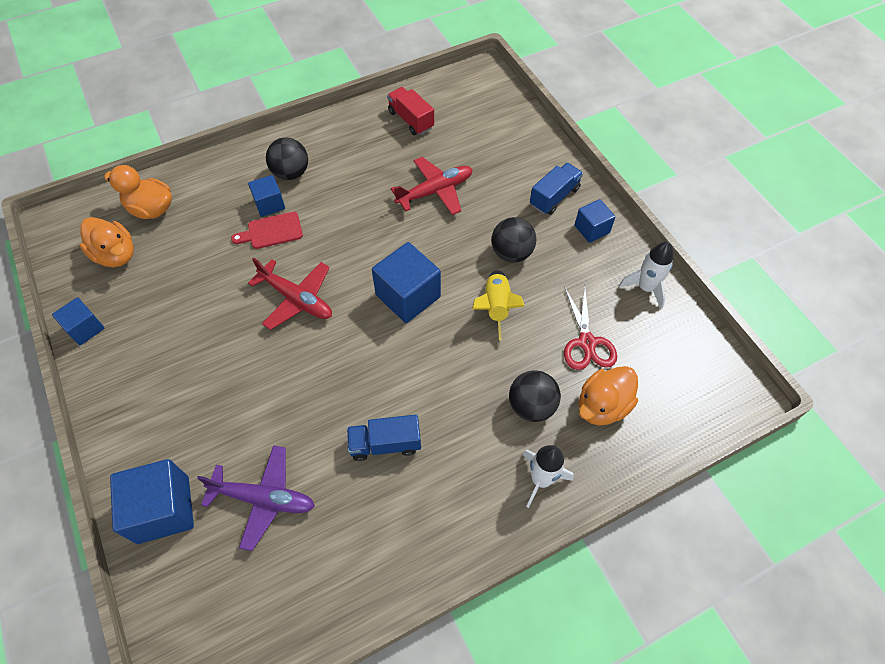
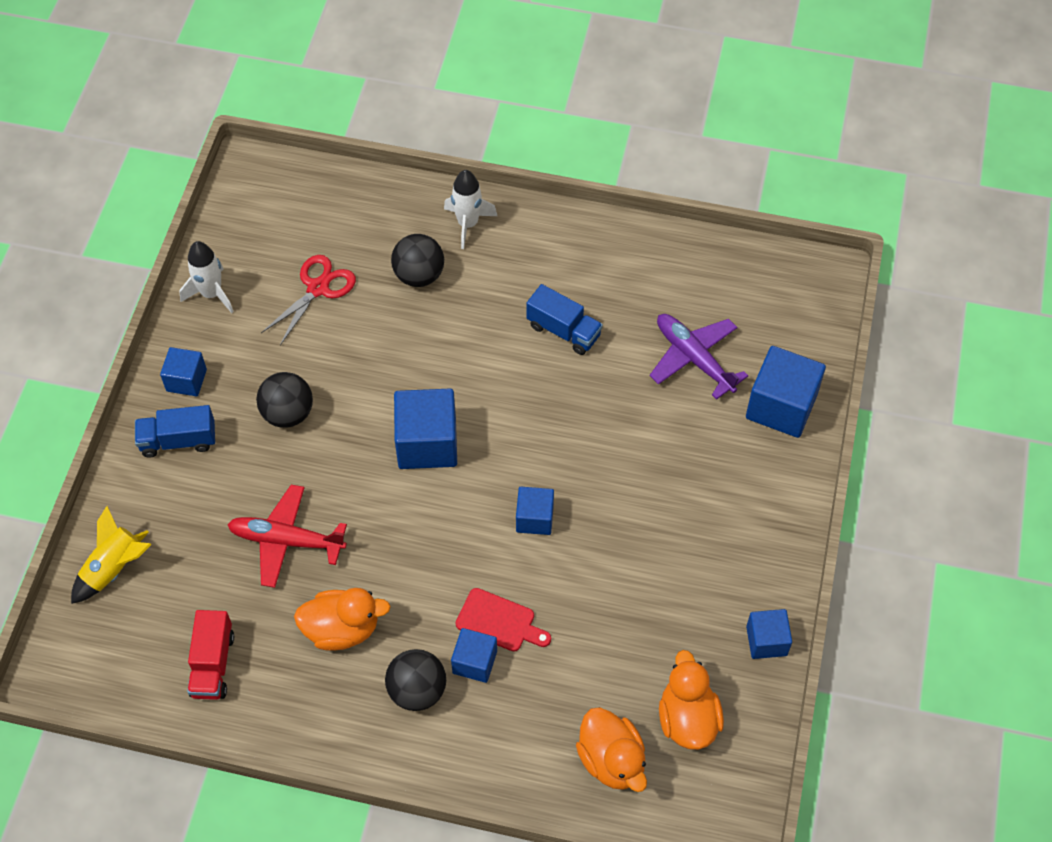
camera: 140 degrees left, 0 degrees up
red plane [248,258,332,330] -> blue cube [516,487,554,535]
yellow rocket [472,270,525,340] -> yellow rocket moved to [71,506,152,604]
orange duck [579,366,638,426] -> orange duck moved to [294,588,391,650]

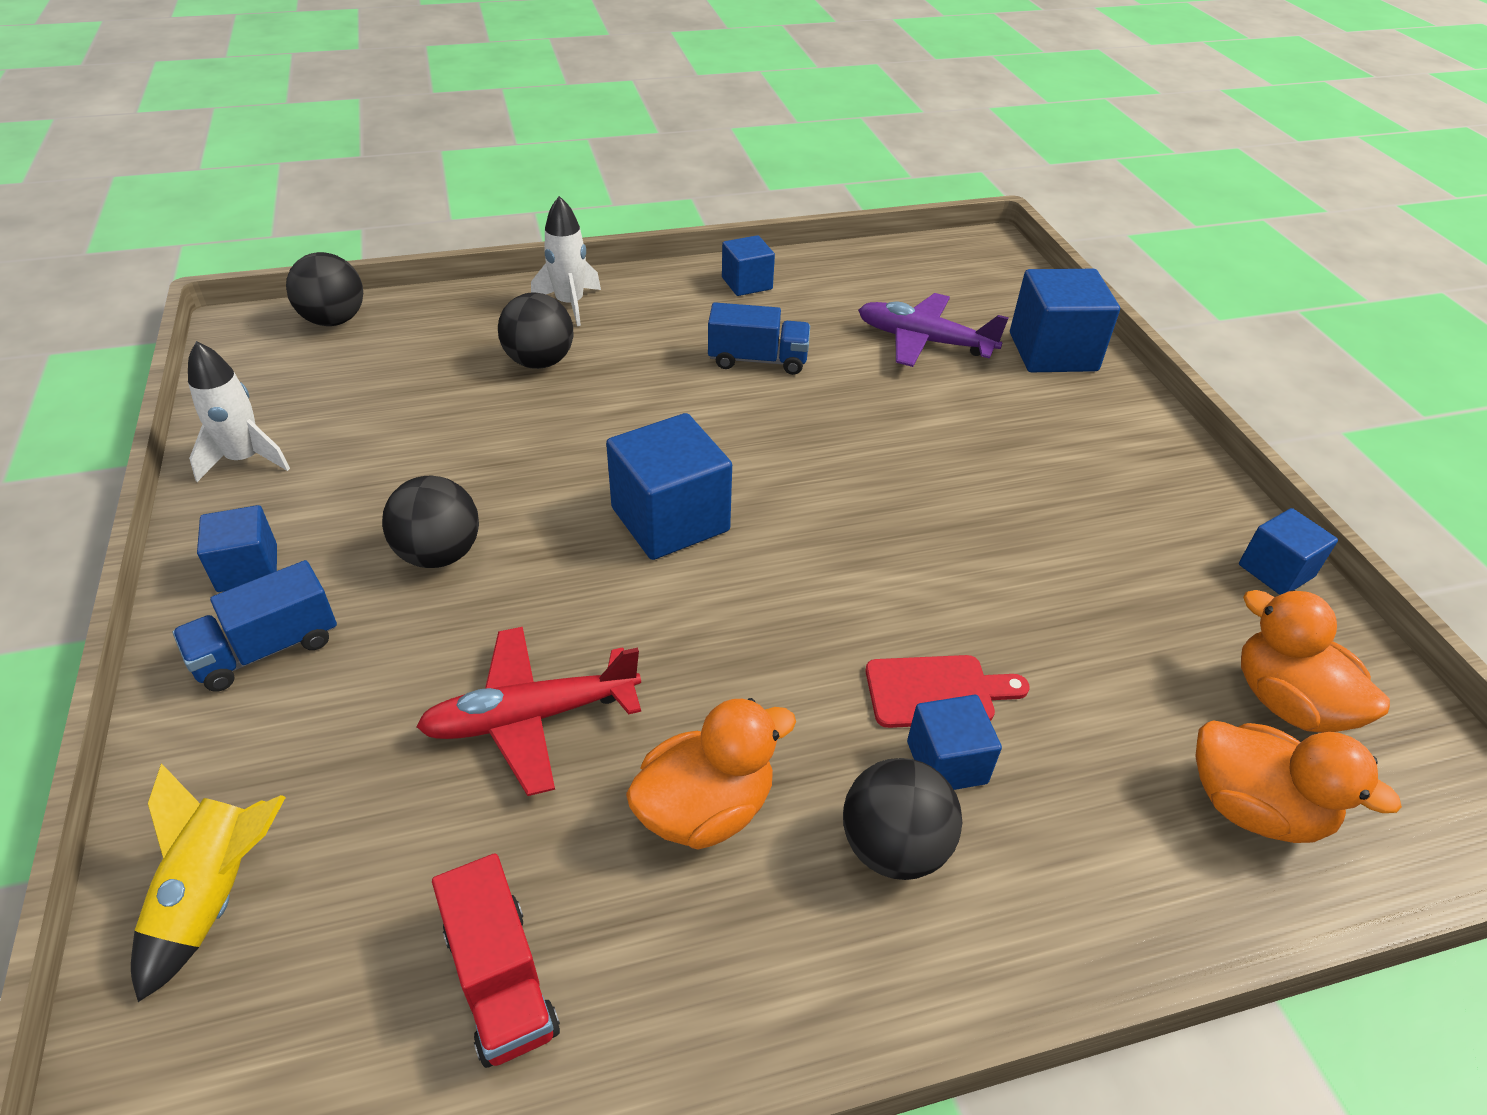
camera: 30 degrees left, 15 degrees down
red scissors [261,255,356,345] -> none
blue cube [516,487,554,535] -> blue cube moved to [722,235,775,296]
none -> black ball [286,252,363,326]

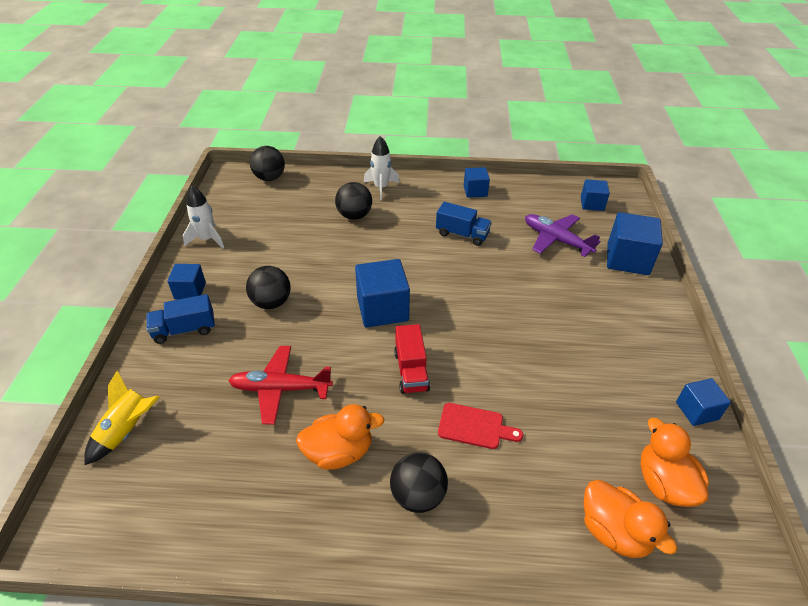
camera: 20 degrees right, 0 degrees up
red truck [432,853,560,1068] -> red truck moved to [394,324,430,394]
blue cube [907,695,1002,790] -> blue cube moved to [581,179,610,211]

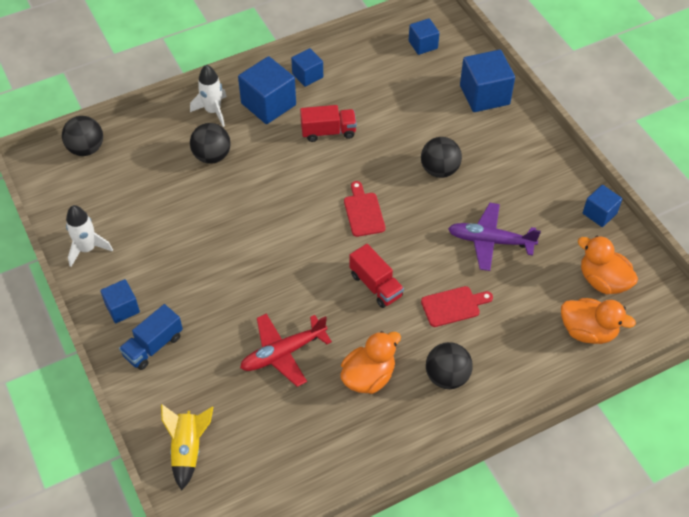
camera: 30 degrees left, 10 degrees up
black ball [246,266,291,309] -> black ball moved to [421,137,462,178]
blue cube [355,259,410,328] -> blue cube moved to [238,56,296,124]
blue truck [436,202,492,246] -> red truck [300,105,357,142]
purple plane [525,214,601,257] -> purple plane moved to [448,203,541,271]
none -> red cutting board [344,181,385,237]

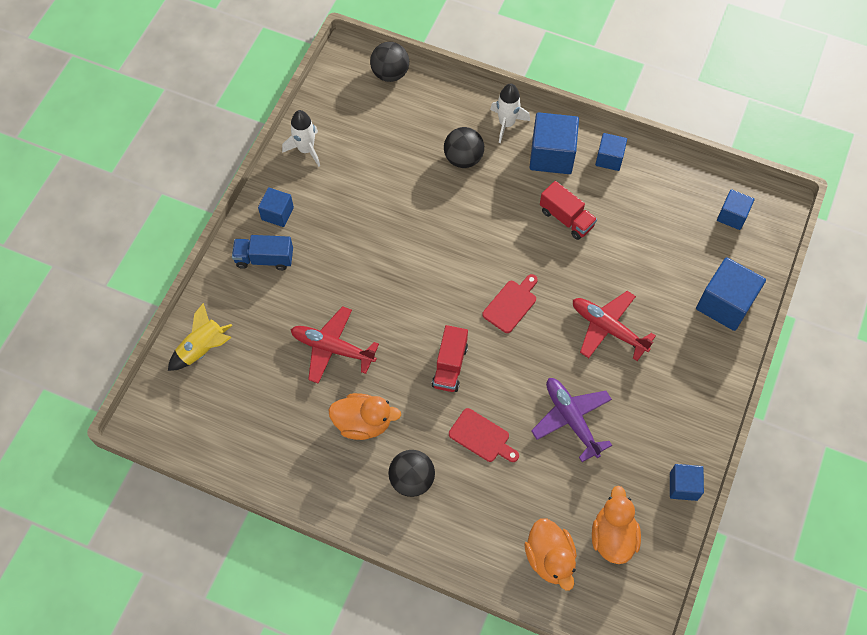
camera: 50 degrees right, 10 degrees up
black ball [421,137,462,178] -> red plane [573,291,656,361]

